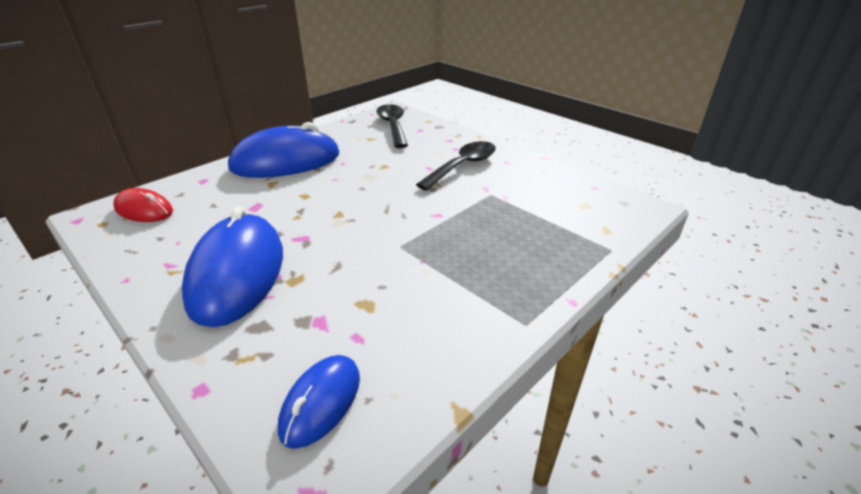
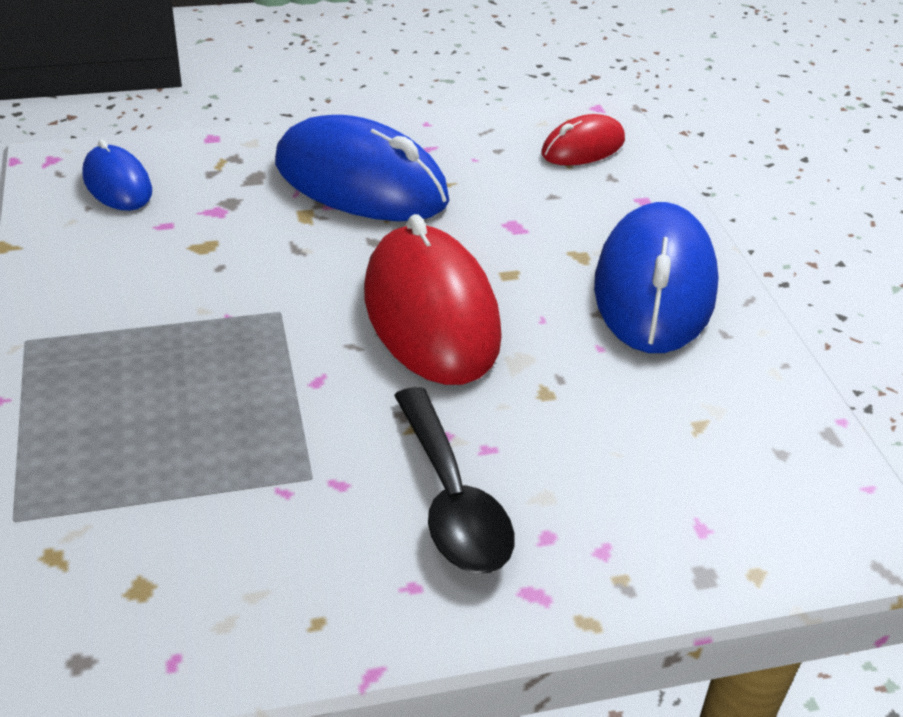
camera: 120 degrees right, 5 degrees up
black spoon [377,104,408,148] -> none
none -> red mouse [364,214,502,385]

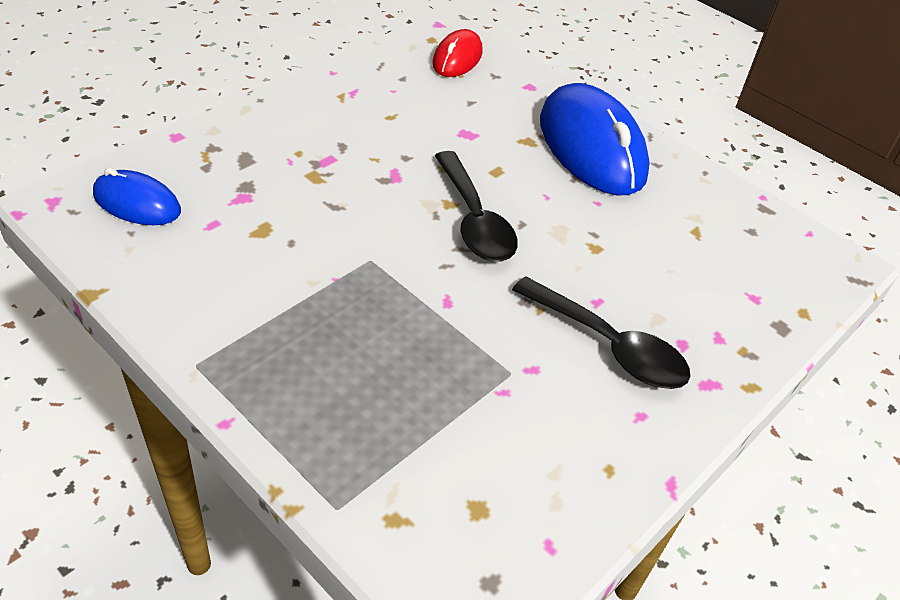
camera: 35 degrees left, 5 degrees up
blue mouse [275,115,450,221] -> none
red mouse [364,214,502,385] -> black spoon [435,151,518,261]

